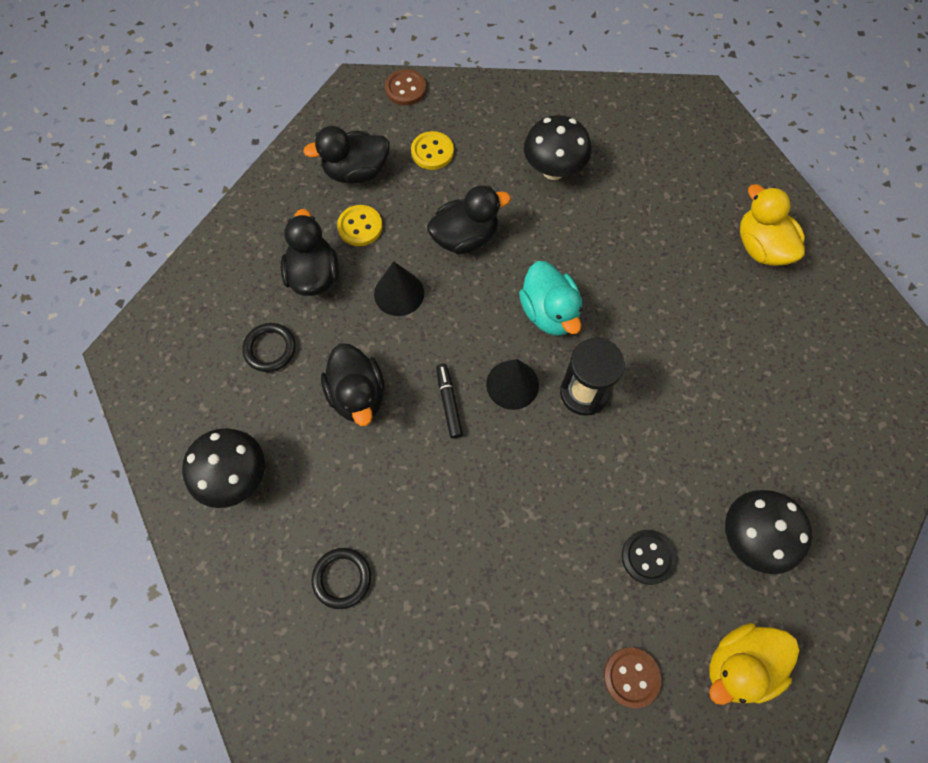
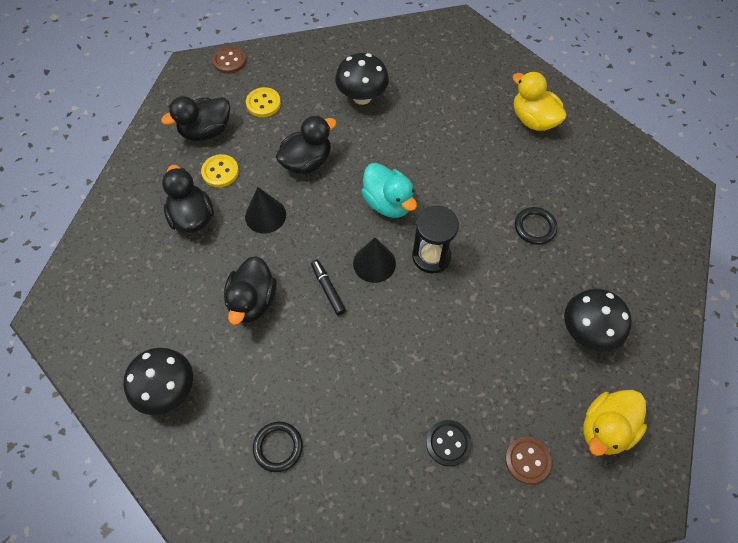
camera: 15 degrees left, 5 degrees down
black ring [242,323,296,372] -> black ring moved to [515,207,557,245]
black duck [321,343,385,426] -> black duck turned 45 degrees clockwise [224,256,276,325]
black button [622,530,677,585] -> black button moved to [426,420,472,467]

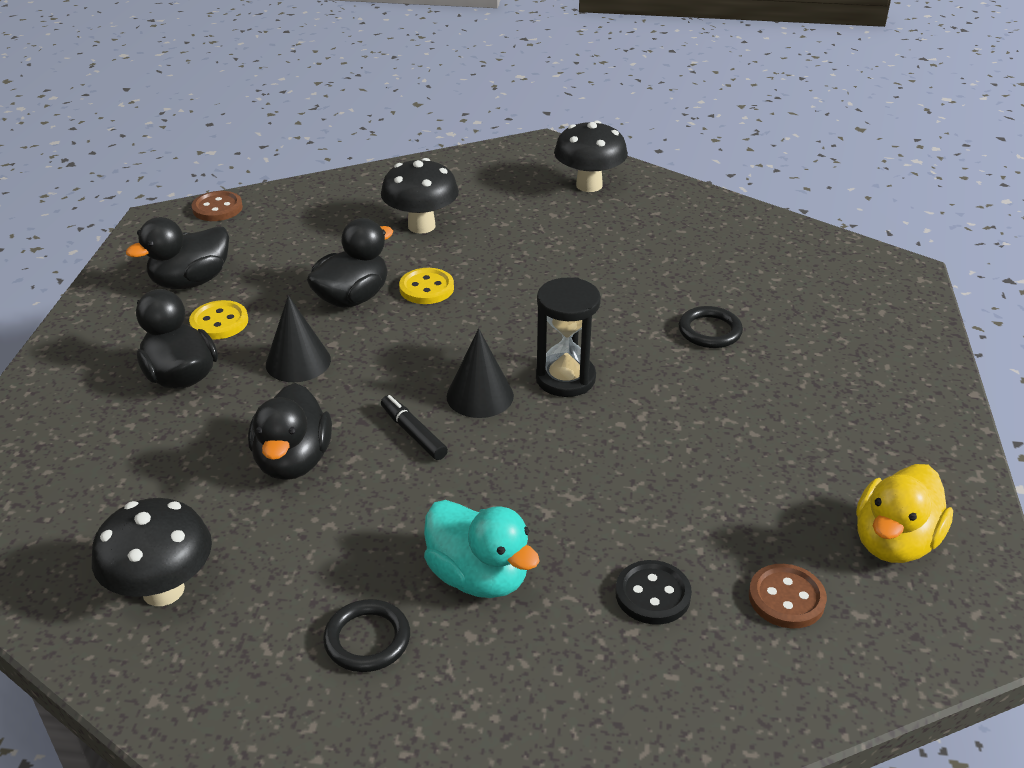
camera: 10 degrees left, 25 degrees down
yellow button [246,87,281,117] -> yellow button moved to [399,268,454,304]
turquoise duck [361,163,417,218] -> turquoise duck moved to [424,500,540,598]
yellow duck [512,71,567,131] -> none
black mushroom [564,289,632,352] -> black mushroom moved to [554,121,628,192]

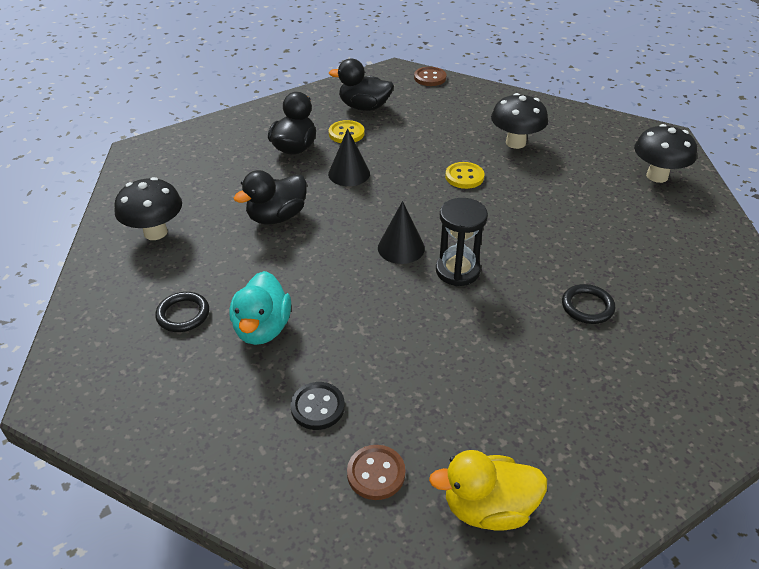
camera: 50 degrees right, 5 degrees up
black duck [307,218,393,308] -> none
black marker [381,395,448,460] -> none

